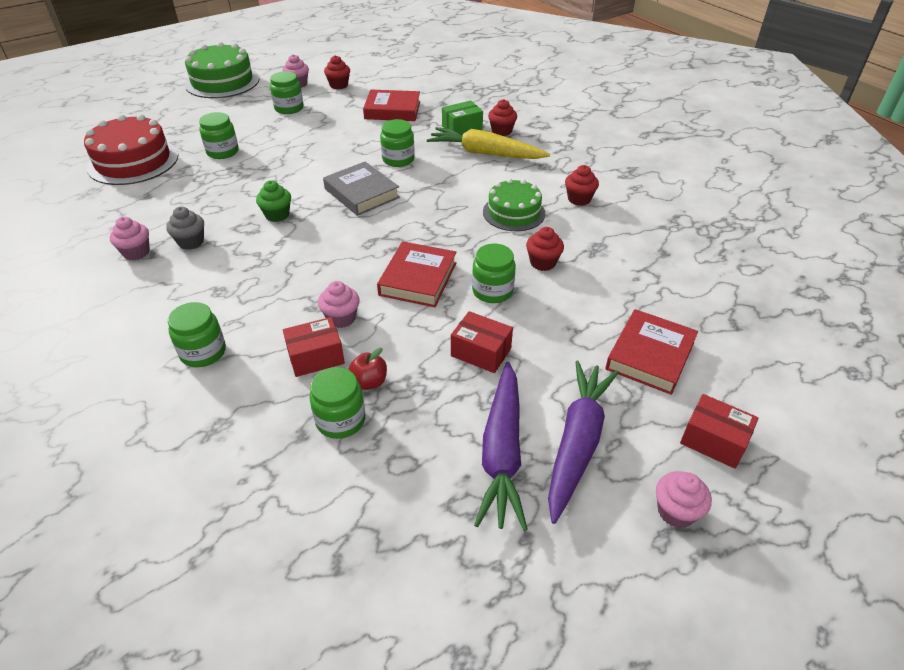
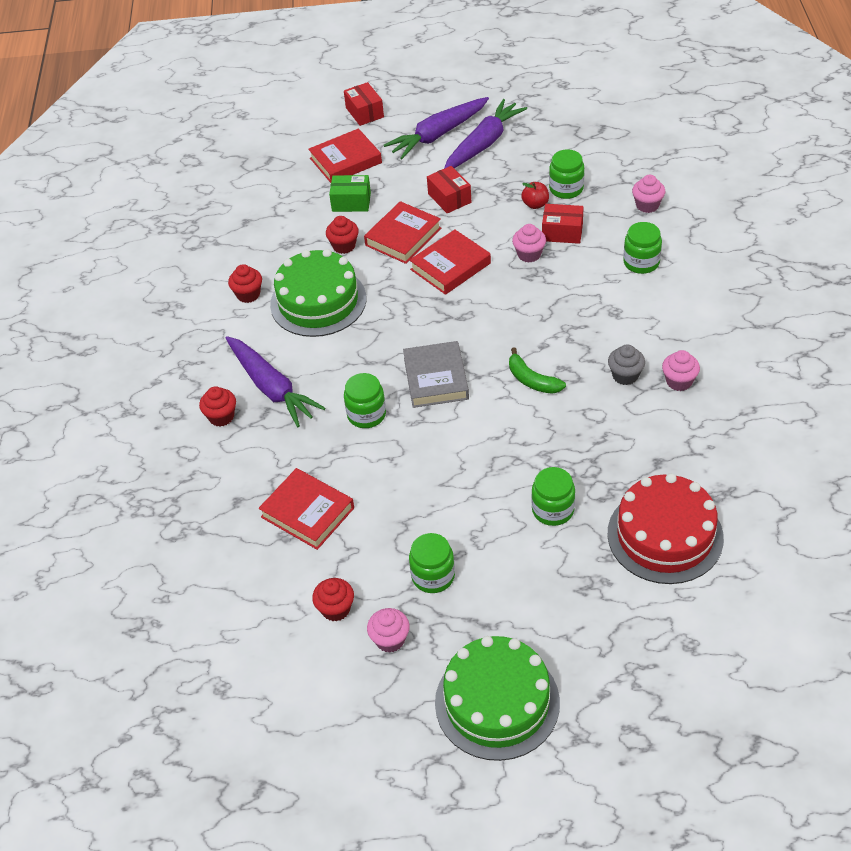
camera: 145 degrees left, 5 degrees up
green cupcake [256,180,291,222] -> green banana [509,347,566,394]
yellow carrot [427,127,550,159] -> purple carrot [226,336,325,427]
green box [442,101,483,135] -> green box moved to [329,175,371,212]
green jar [472,244,516,303] -> red book [364,201,441,264]
green cake [483,179,545,231] -> green cake [270,249,366,337], size x1.53
pink cupcake [656,471,712,528] -> pink cupcake moved to [632,175,665,213]

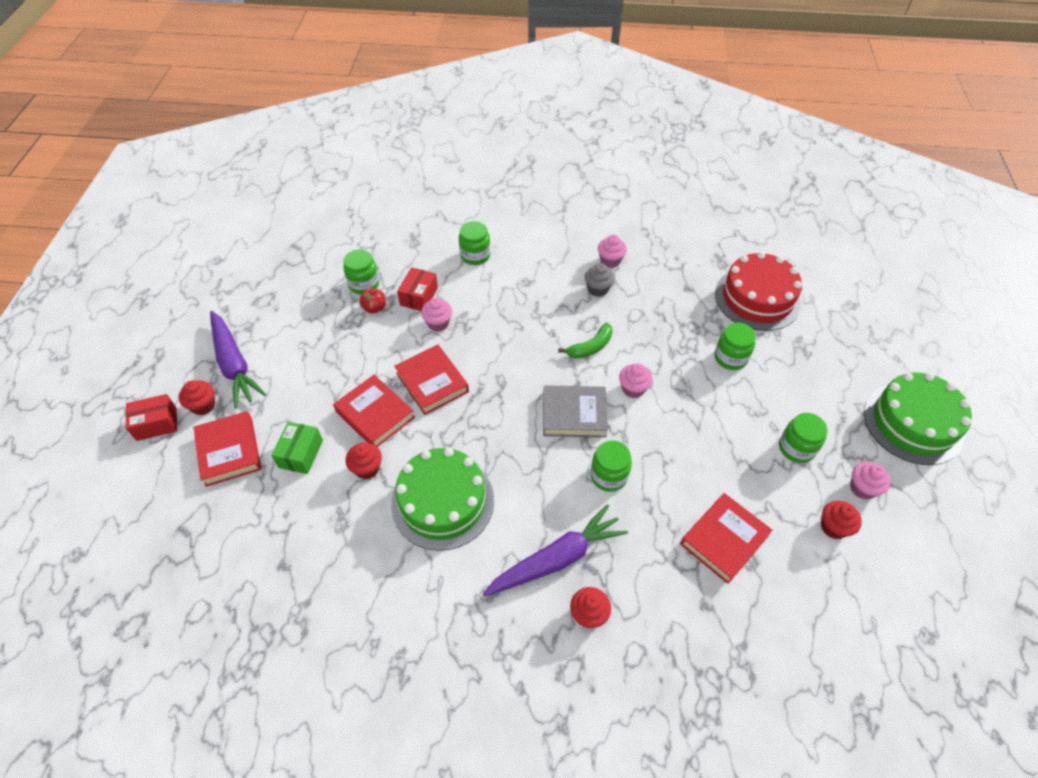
camera: 85 degrees left, 5 degrees up
red cupcake [228,264,262,303] -> red cupcake moved to [179,381,215,415]
red box [427,166,471,213] -> none
purple carrot [444,99,527,169] -> none
pink cupcake [632,175,665,213] -> pink cupcake moved to [619,363,653,398]

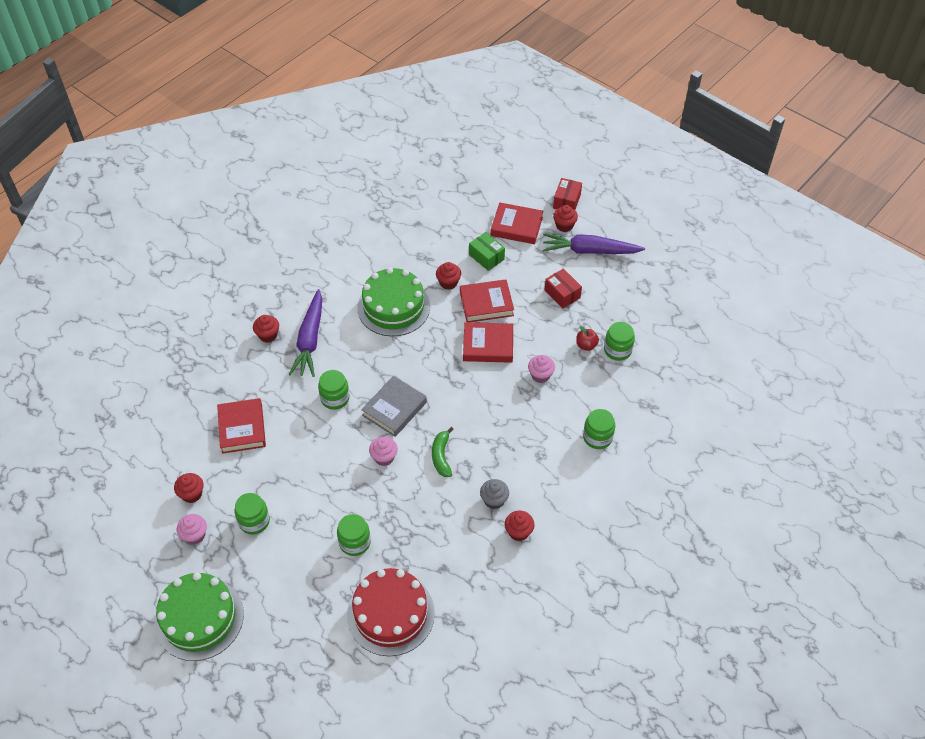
camera: 125 degrees right, 0 degrees up
red box [397,267,438,311] -> red box moved to [545,269,582,308]
pink cupcake [598,235,627,268] -> red cupcake [505,511,534,541]

